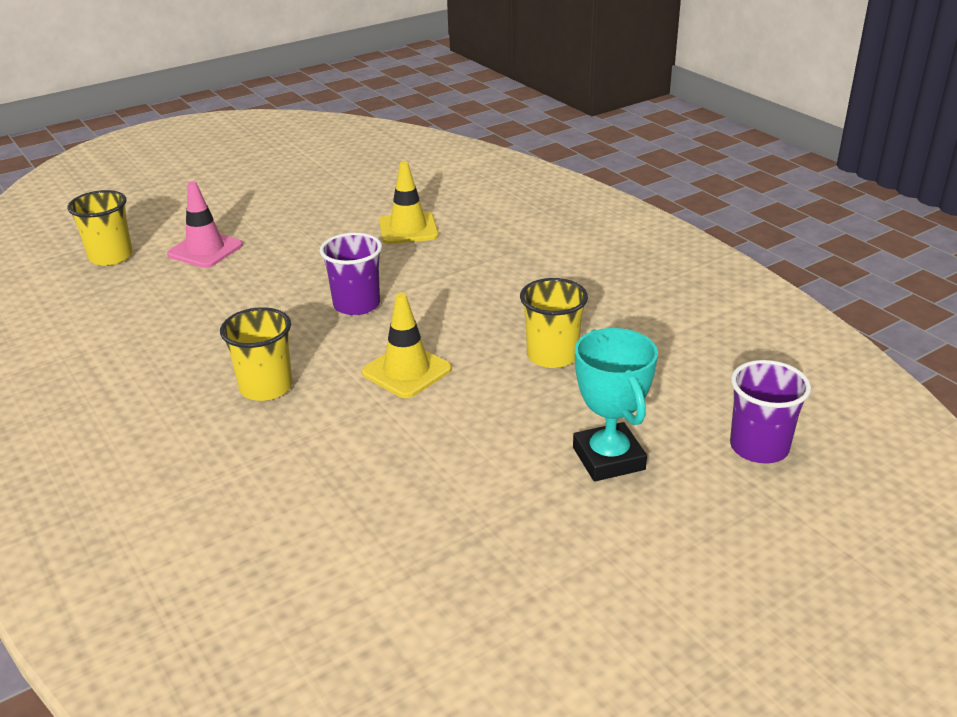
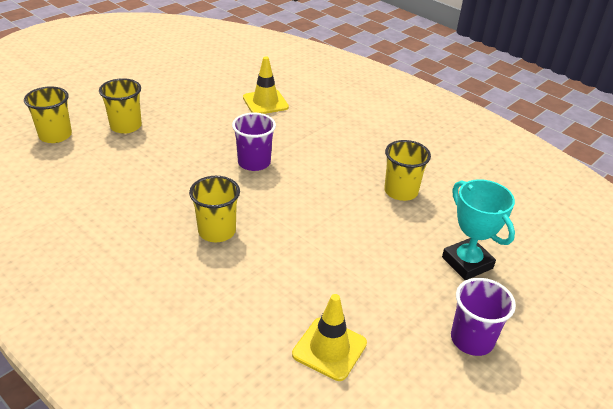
camera: 15 degrees left, 5 degrees up
pink traffic cone [167,181,243,268] -> yellow cup [99,78,142,134]
yellow traffic cone [362,292,452,398] -> yellow traffic cone moved to [292,294,367,381]
purple cup [730,360,811,463] -> purple cup moved to [451,278,516,356]

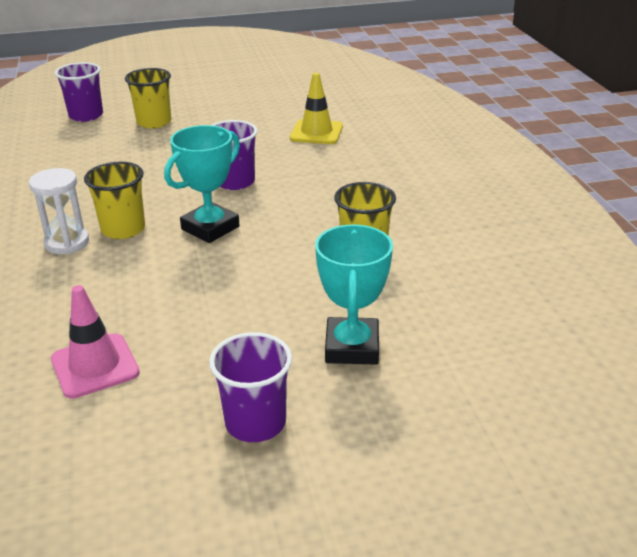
camera: 35 degrees right, 5 degrees down
yellow cup [24,86,72,143] -> purple cup [55,62,103,122]
yellow traffic cone [292,294,367,381] -> pink traffic cone [51,285,140,399]
none -> white hourglass [29,168,89,254]
none -> turquoise trophy [164,125,240,243]

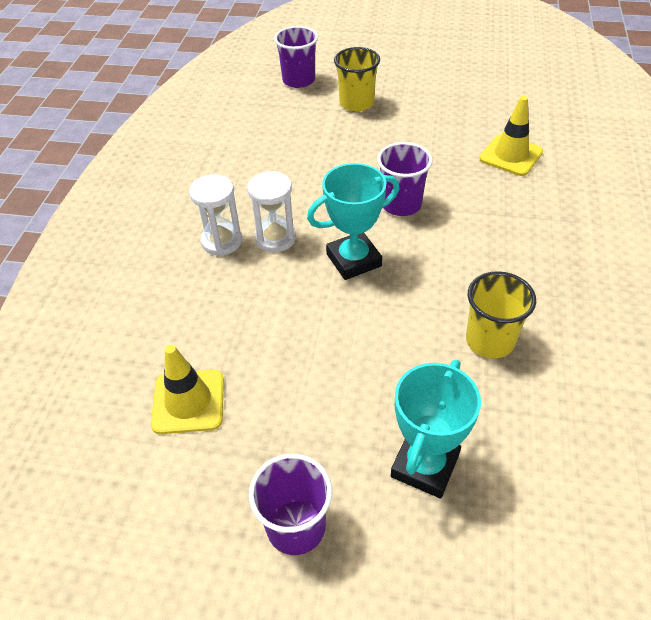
camera: 25 degrees right, 15 degrees up
pink traffic cone [51,285,140,399] -> yellow traffic cone [151,345,224,434]
yellow cup [84,162,145,239] -> white hourglass [247,171,296,252]

